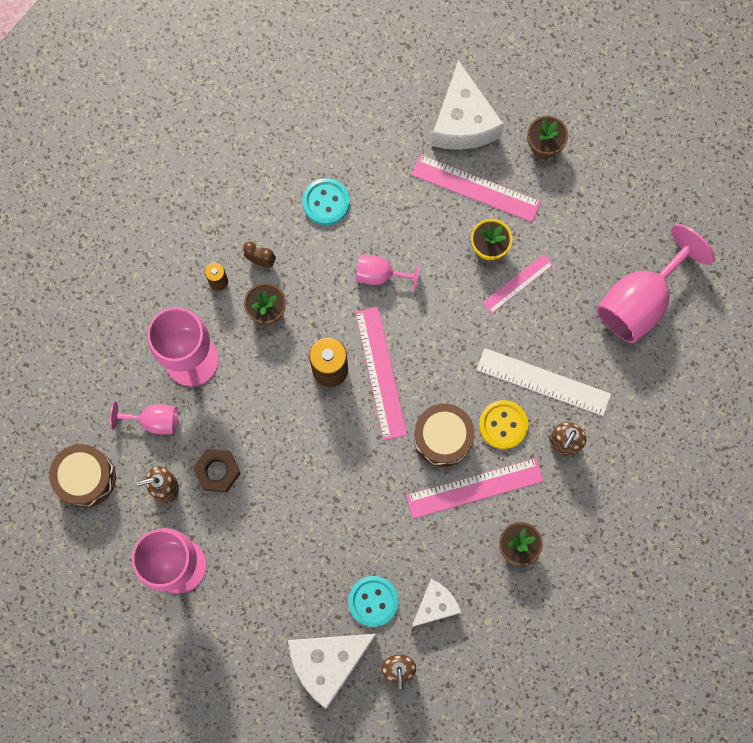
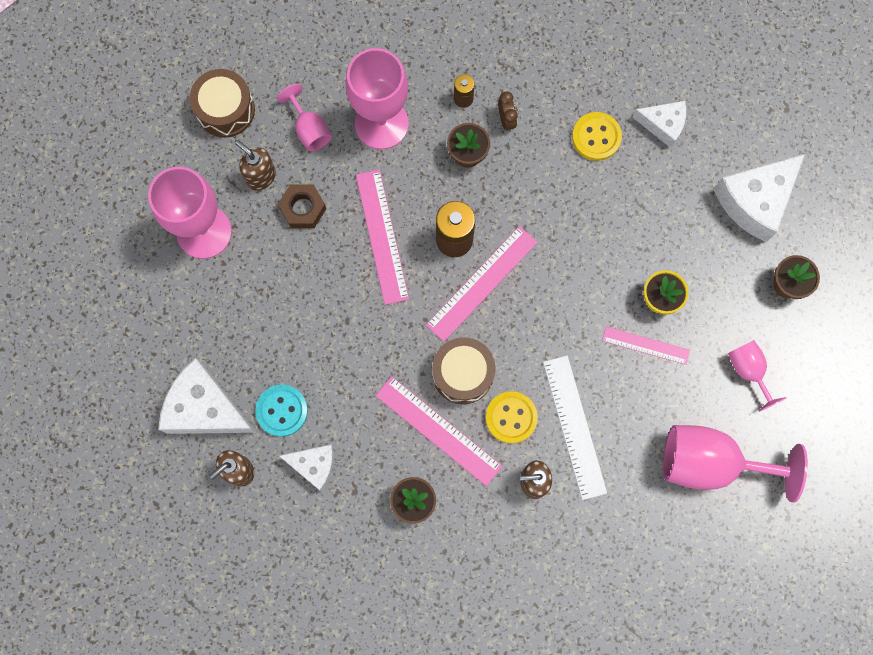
camera: 55 degrees right, 0 degrees up
turquoise button [302,178,350,225] -> yellow button [572,112,622,161]
pink goblet [356,255,420,291] -> pink goblet moved to [728,340,786,412]
pink ruler [411,155,541,222] -> pink ruler moved to [356,169,409,305]
none -> white cheese [632,101,686,148]

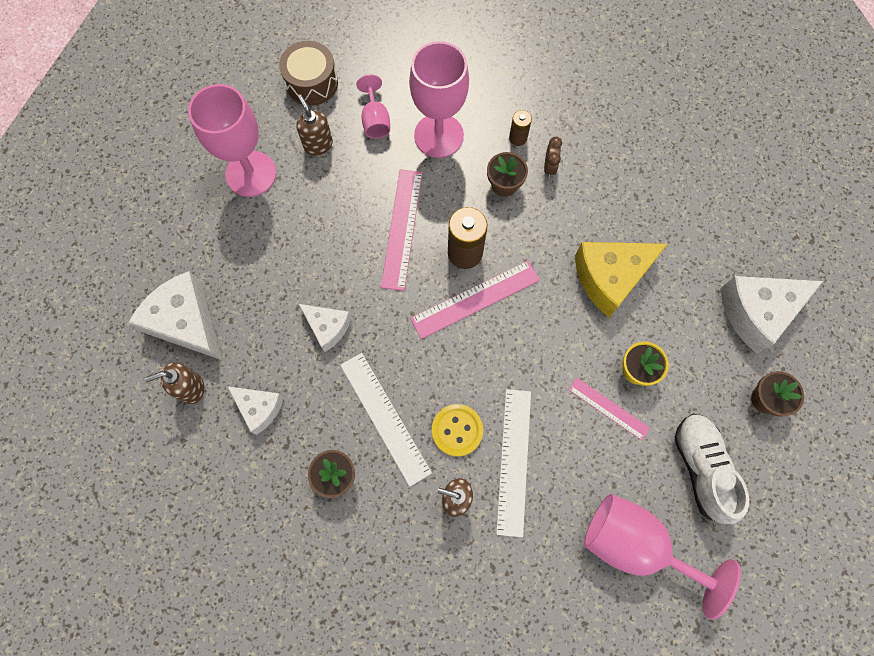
camera: 20 degrees right, 5 degrees down
turquoise button [255,385,308,437] -> none
brown nut [278,184,326,228] -> none
pink ruler [375,376,502,486] -> white ruler [340,353,432,487]
brown drum [433,337,495,404] -> none
yellow button [572,112,622,161] -> none
white cheese [632,101,686,148] -> white cheese moved to [299,304,351,352]
pink goblet [728,340,786,412] -> white shoe [674,413,749,524]
none -> yellow cheese [575,242,668,318]

